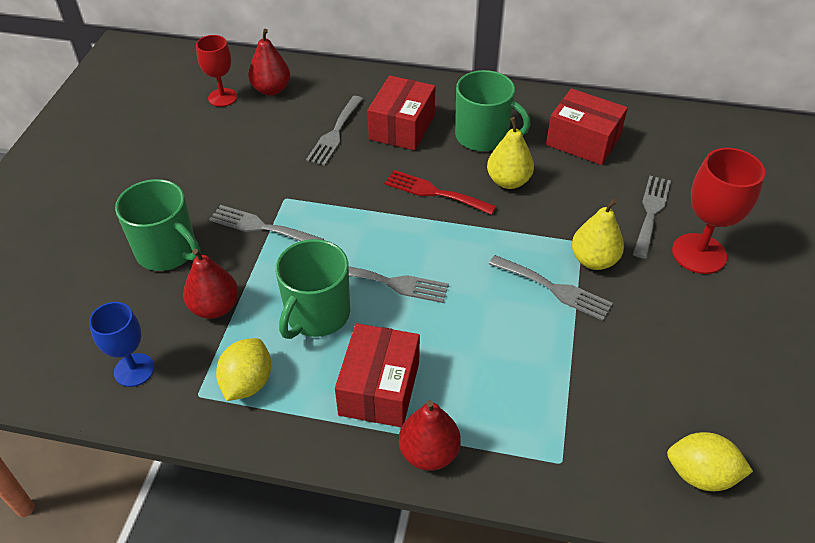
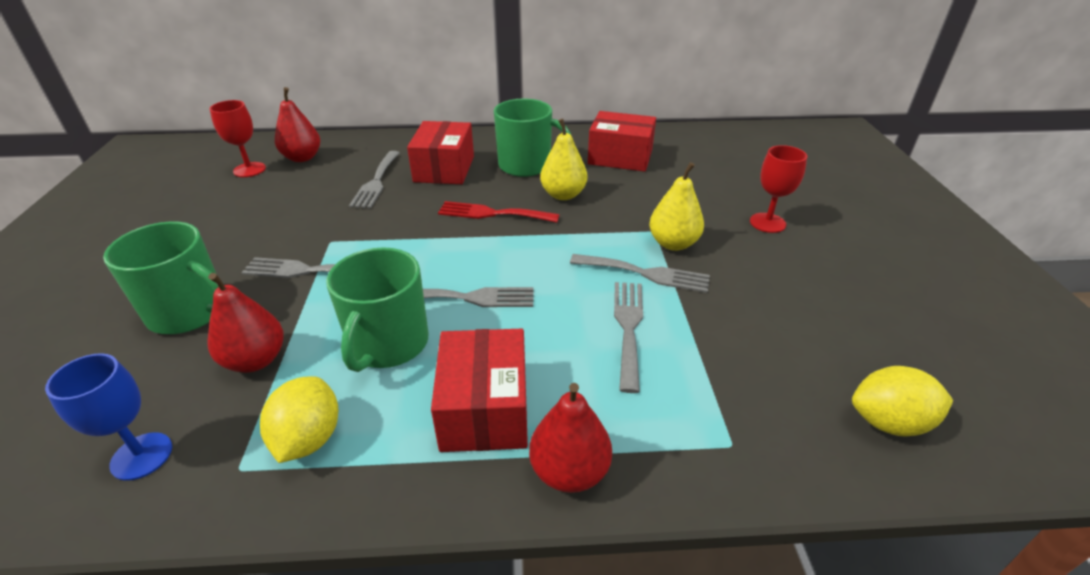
camera: 15 degrees left, 10 degrees down
grey fork [633,176,671,259] -> grey fork moved to [614,282,643,393]
red goblet [672,148,765,274] -> red goblet [750,145,807,233], size x0.65

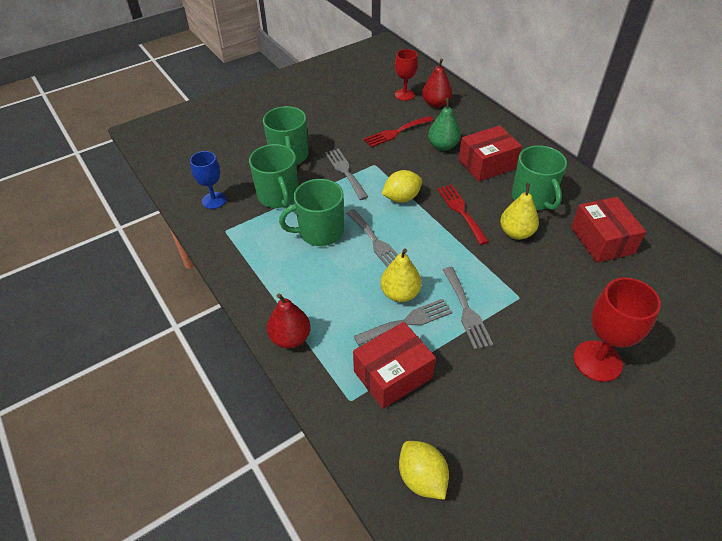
camera: 60 degrees right, 10 degrees up
red pear [207,273,284,373] -> green mug [249,144,298,208]
yellow lemon [260,376,338,463] -> yellow lemon moved to [382,170,422,203]
grey fork [349,151,399,209] -> green pear [428,98,461,151]
red box [431,329,528,452] -> red box moved to [353,322,436,409]
yellow pear [649,162,704,251] -> yellow pear moved to [381,248,421,302]
red goblet [750,145,807,233] -> red goblet [573,277,661,382], size x1.53
none -> red fork [364,116,433,147]

